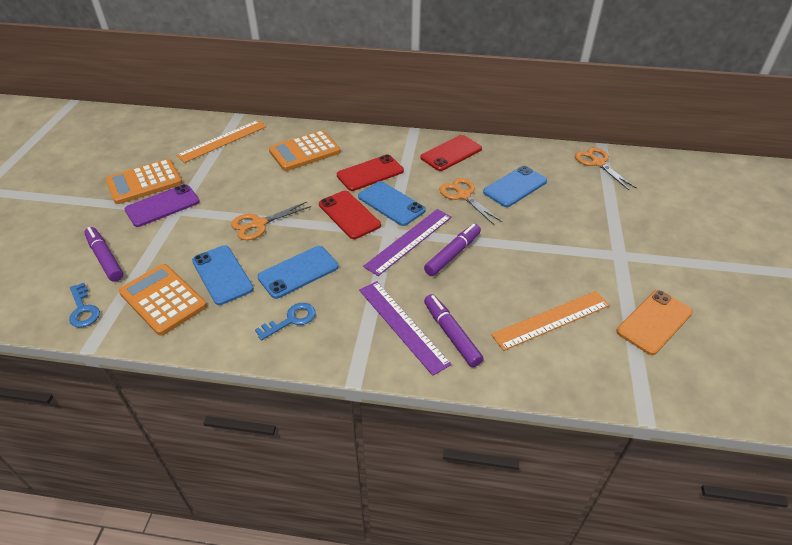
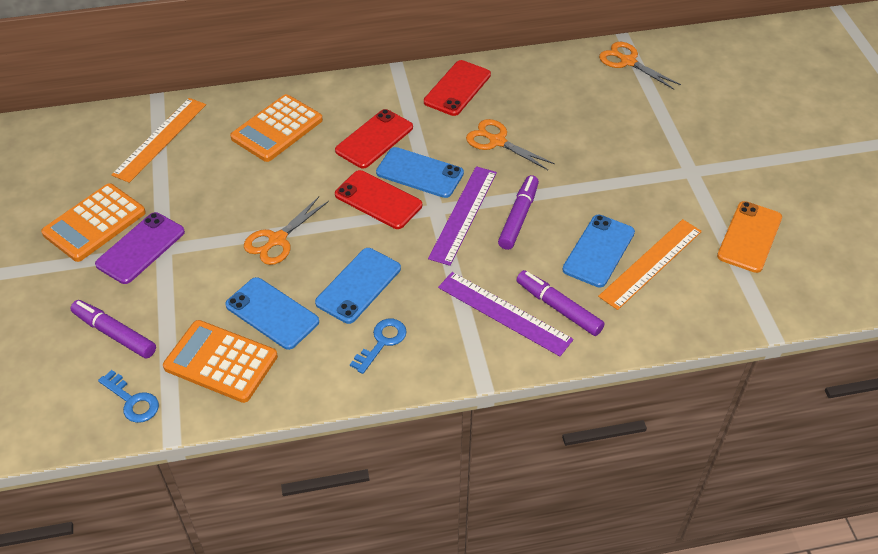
camera: 20 degrees left, 5 degrees up
blue phone [483,166,547,207] -> blue phone moved to [562,215,635,288]

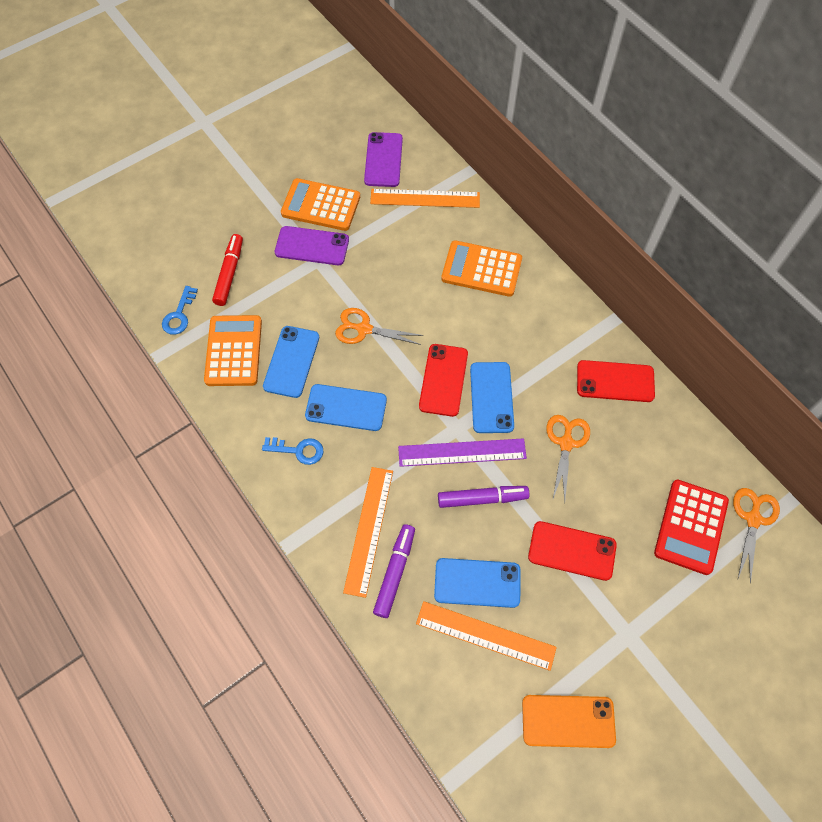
camera: 65 degrees right, 15 degrees up
purple marker [70,300,156,358] -> red marker [212,234,243,306]
red phone [335,109,413,168] -> red phone moved to [528,521,617,581]
purple ruler [438,272,574,356] -> orange ruler [343,467,393,598]
none -> purple phone [364,132,403,187]
none -> red calculator [654,480,729,575]

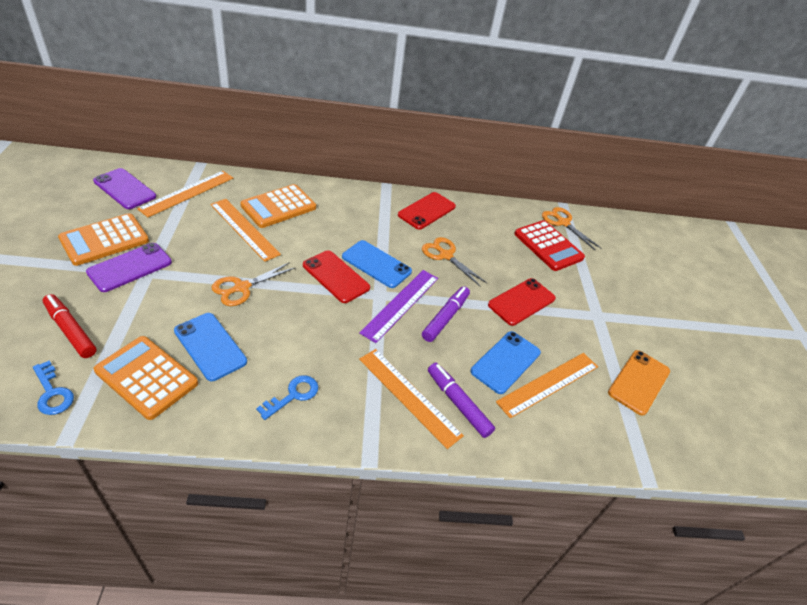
camera: 60 degrees left, 20 degrees down
blue phone [305,384,387,431] -> none
none -> orange ruler [210,199,281,262]

